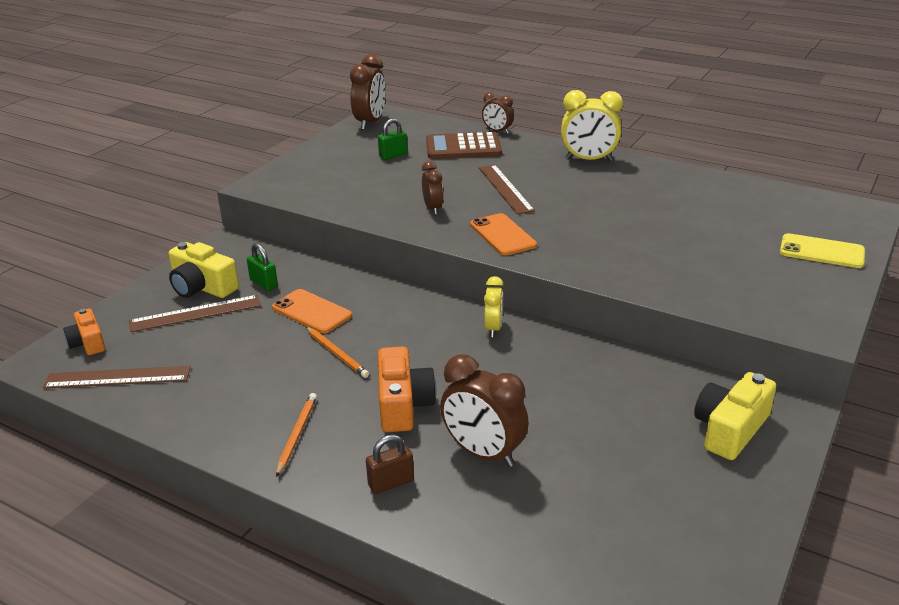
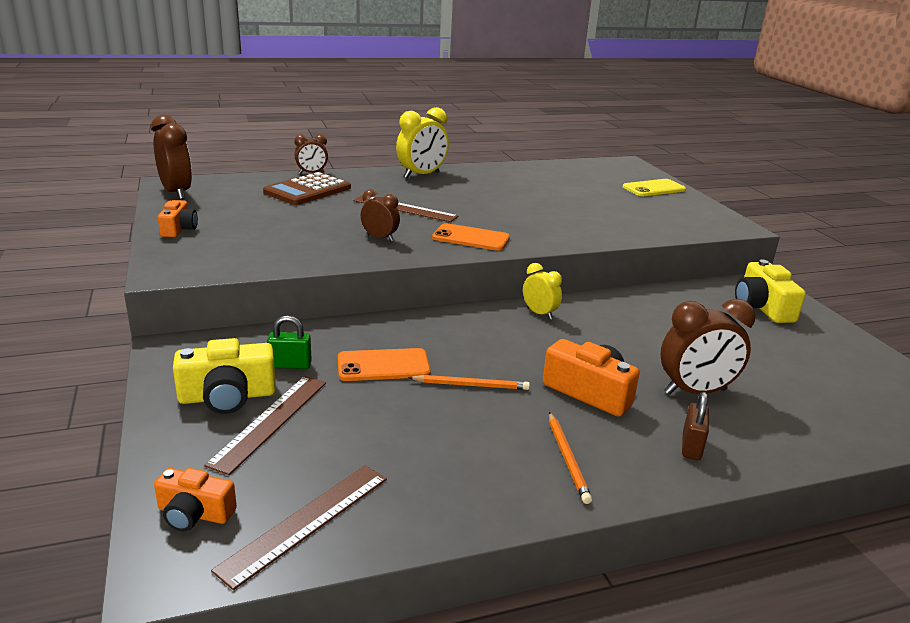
camera: 50 degrees left, 5 degrees down
orange pencil [276,393,317,477] -> orange pencil turned 150 degrees counterclockwise [549,412,592,504]
green padlock [378,119,408,160] -> none
none -> orange camera [158,200,198,237]

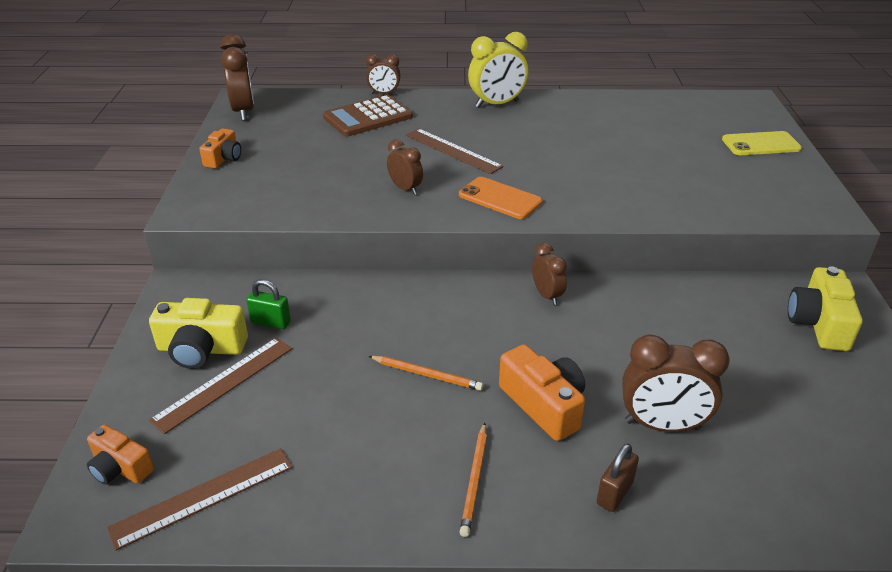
camera: 20 degrees right, 10 degrees up
orange phone [338,348,431,381] -> none
yellow clock [523,263,562,319] -> brown clock [532,243,567,305]

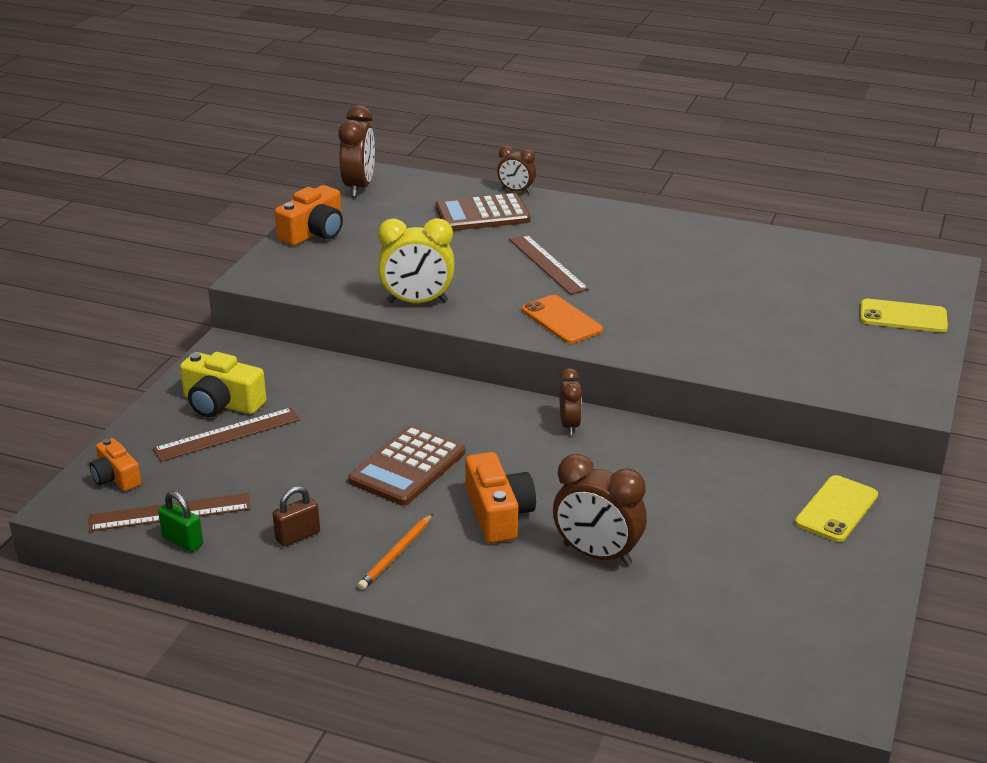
camera: 20 degrees right, 5 degrees down
orange camera [199,128,241,168] -> orange camera [275,185,343,246], size x1.55
green padlock [246,279,291,329] -> green padlock moved to [158,491,203,552]
orange pencil [368,356,483,391] -> brown calculator [348,425,465,506]
brown clock [387,139,423,195] -> none
yellow clock [468,32,528,108] -> yellow clock moved to [378,218,454,303]
brown padlock [597,443,639,512] -> brown padlock moved to [273,486,320,547]
yellow camera [788,266,862,351] -> yellow phone [795,475,878,542]

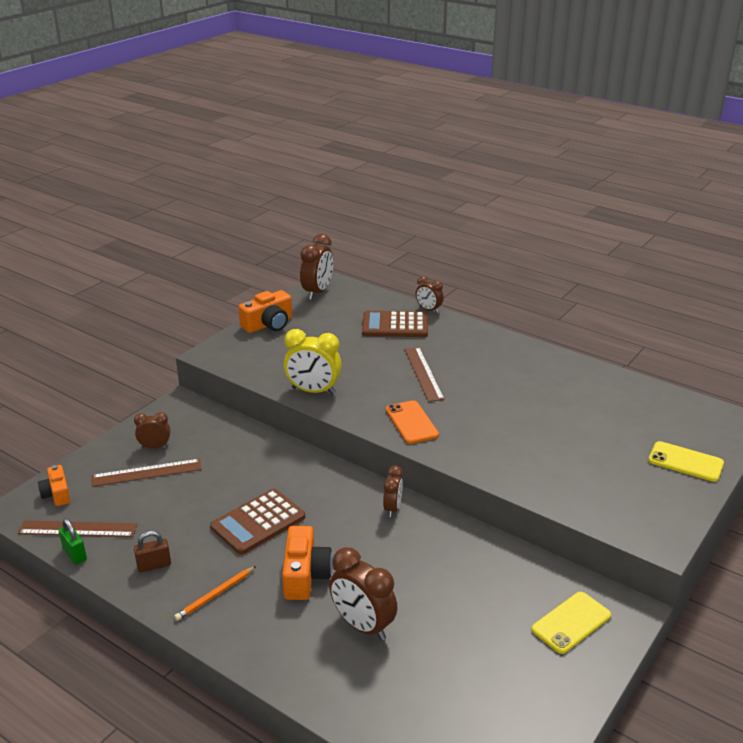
camera: 15 degrees right, 0 degrees up
yellow camera [180,352,267,417] -> brown clock [134,412,170,448]

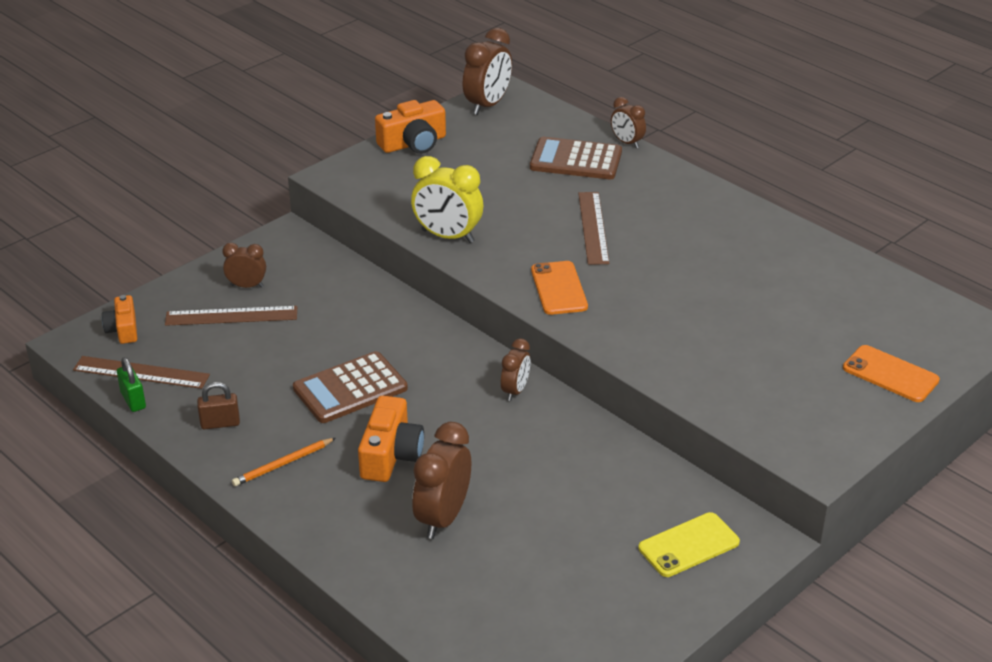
camera: 10 degrees right, 5 degrees up
brown clock [329,547,397,641] -> brown clock turned 60 degrees clockwise [412,422,471,539]
yellow phone [648,441,724,482] -> orange phone [843,345,940,402]

